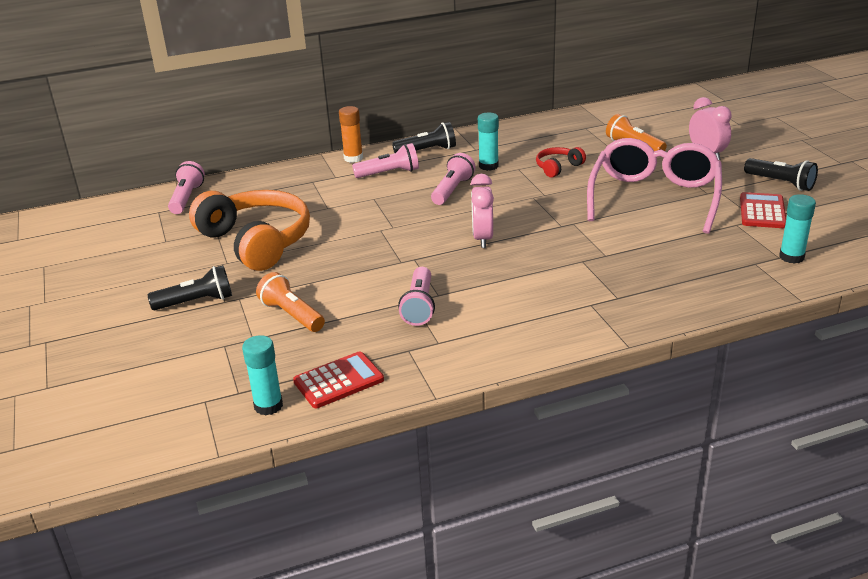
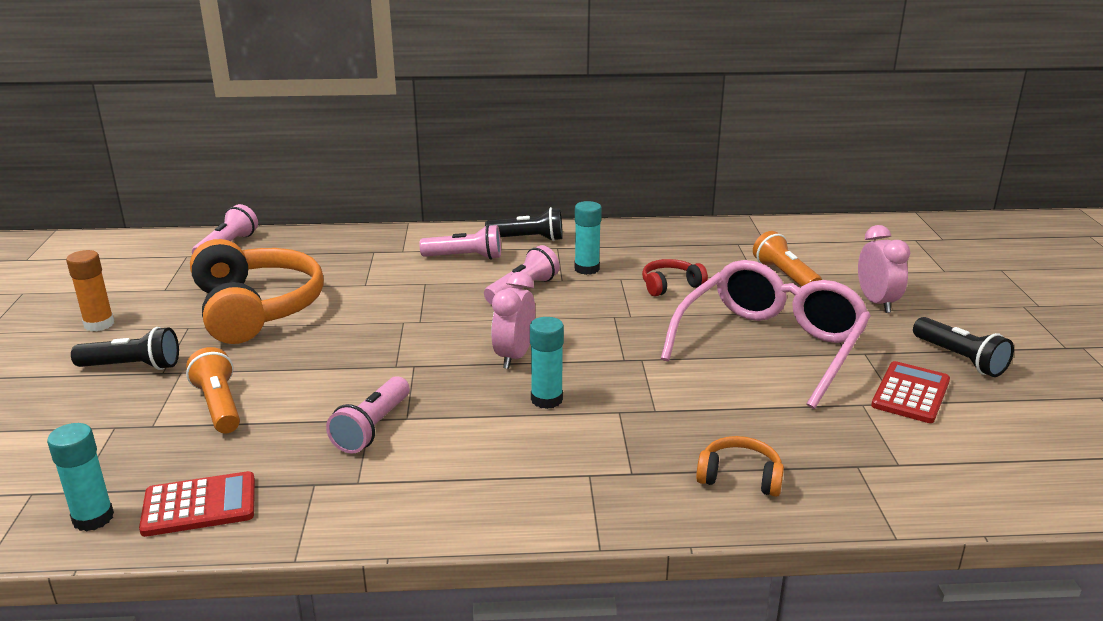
camera: 15 degrees right, 5 degrees down
orange glue stick [339,106,363,163] -> orange glue stick moved to [66,250,114,331]
turquoise glue stick [779,194,816,264] -> turquoise glue stick moved to [530,317,564,409]
none -> orange headphones [696,436,784,497]

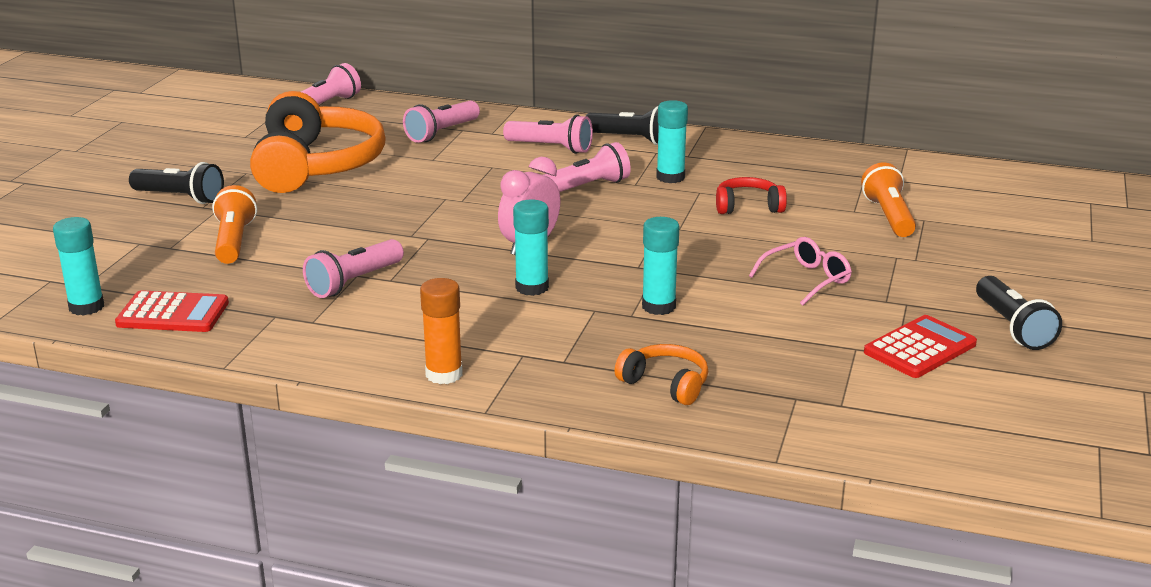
camera: 20 degrees right, 0 degrees up
orange glue stick [66,250,114,331] -> orange glue stick moved to [420,278,463,384]
pink glasses [661,260,871,409] -> pink glasses [749,237,852,306], size x0.44
pink clock [858,225,910,313] -> none
none -> pink flashlight [403,100,480,143]
none -> turquoise glue stick [642,217,679,315]

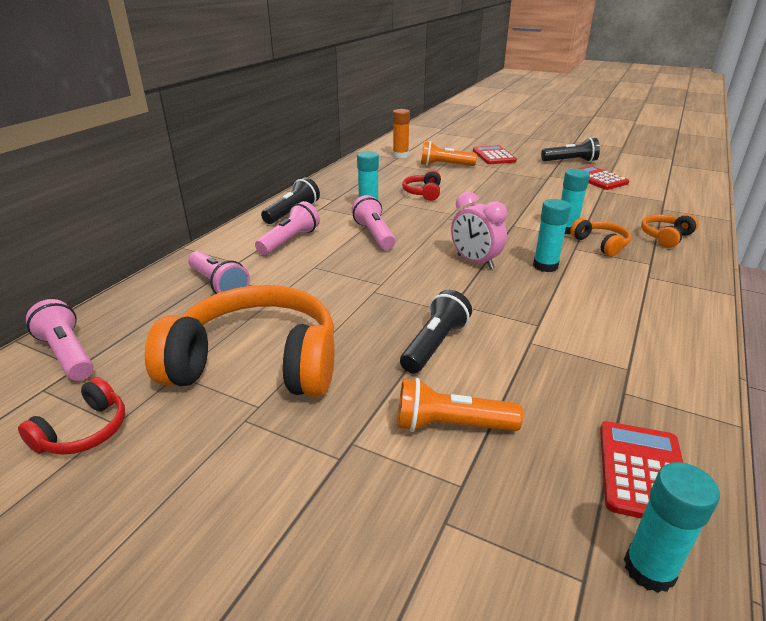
camera: 80 degrees left, 5 degrees up
black flashlight [129,162,224,204] -> black flashlight moved to [400,290,472,373]
pink flashlight [303,239,404,298] -> none
orange glue stick [420,278,463,384] -> orange glue stick moved to [393,109,410,158]
pink glasses [749,237,852,306] -> none
none -> red headphones [18,377,125,455]
none -> red calculator [473,145,517,164]
none -> orange headphones [570,218,631,256]

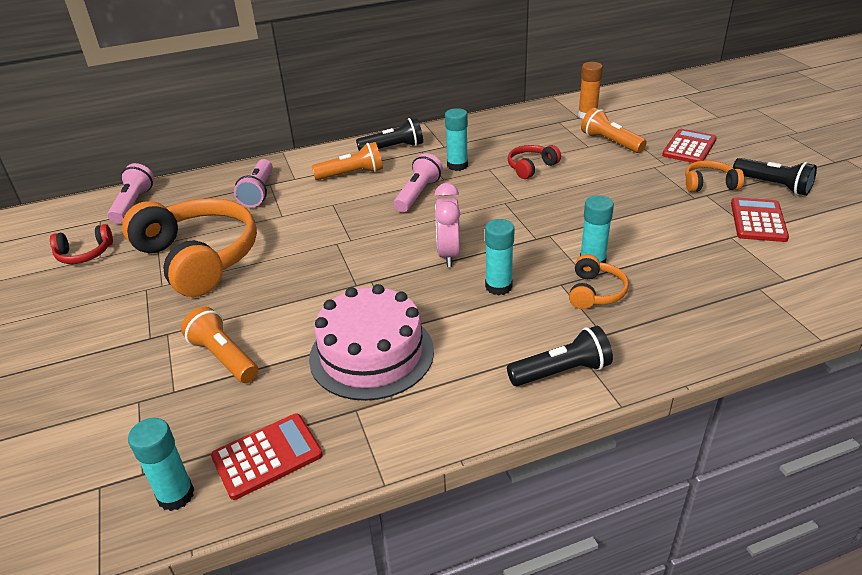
camera: 45 degrees right, 5 degrees up
pink flashlight [255,201,320,255] -> orange flashlight [312,142,383,180]
black flashlight [400,290,472,373] -> black flashlight moved to [507,326,613,386]
orange headphones [641,214,698,248] -> orange headphones moved to [685,160,744,192]
none -> pink cake [309,284,434,401]

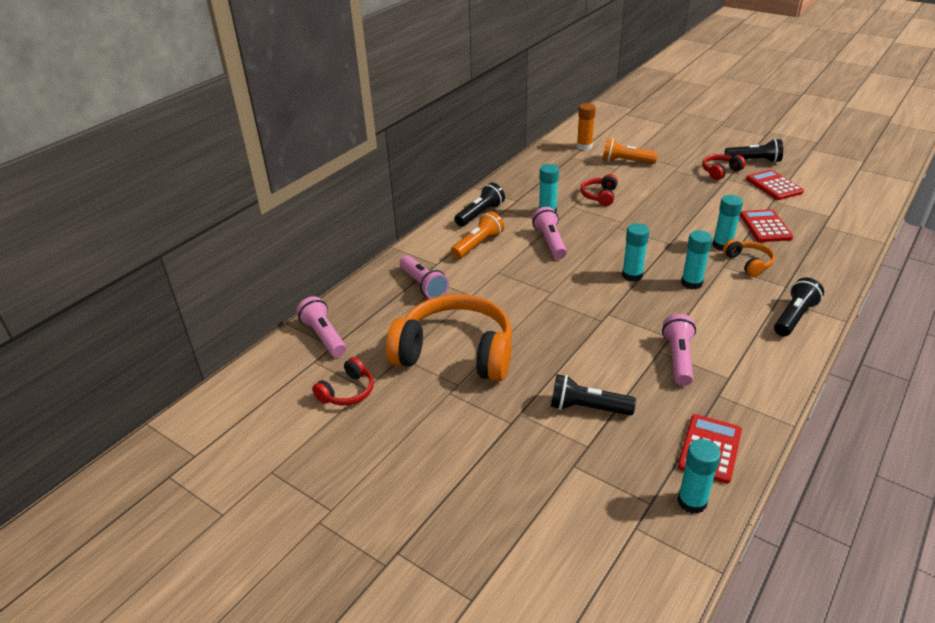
camera: 35 degrees left, 0 degrees up
orange flashlight [181,307,258,383] -> black flashlight [551,374,636,416]
pink cake [309,284,434,401] -> pink flashlight [662,314,696,386]
pink clock [434,183,460,267] -> turquoise glue stick [622,223,649,282]
red calculator [662,129,717,163] -> red calculator moved to [740,209,793,242]
orange headphones [685,160,744,192] -> red headphones [702,154,746,180]

